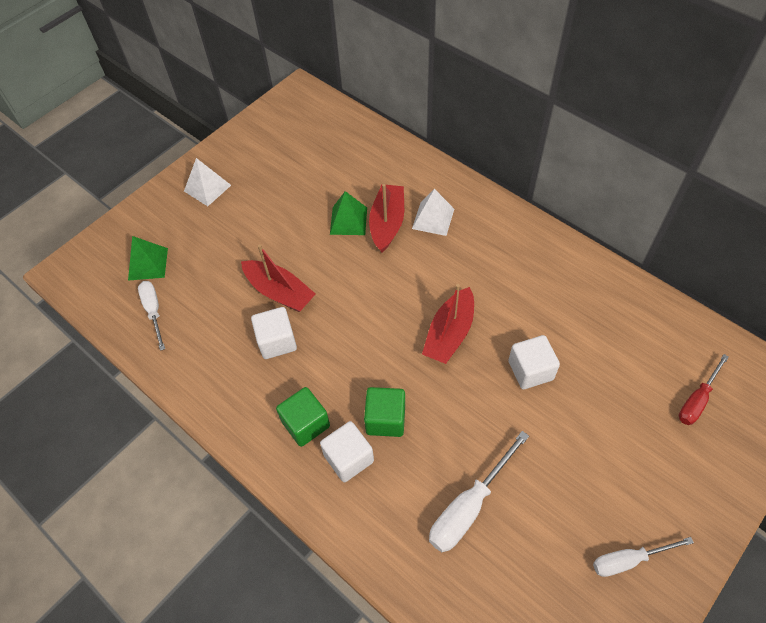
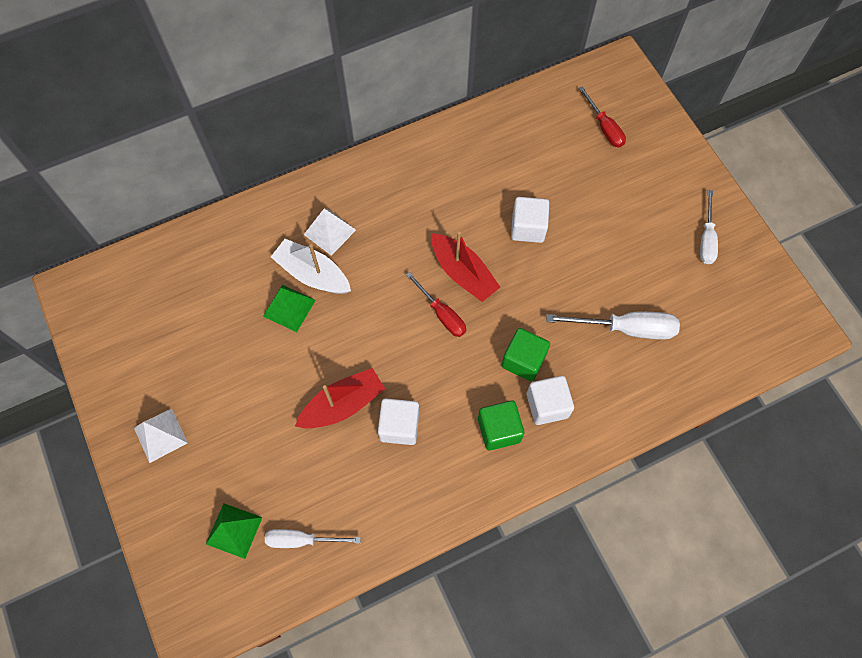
camera: 70 degrees left, 10 degrees up
red boat [369,184,404,252] -> white boat [271,239,351,294]
white screwdriver [429,431,529,552] -> white screwdriver turned 60 degrees counterclockwise [546,312,680,340]
none -> red screwdriver [406,272,466,337]

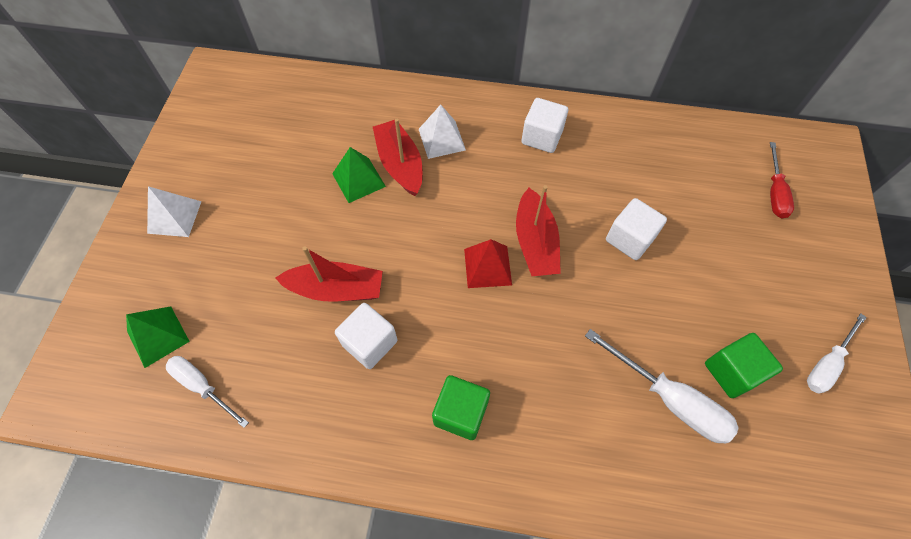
camera: 35 degrees right, 5 degrees down
white boat [271,239,351,294] -> red boat [373,119,423,196]
red screwdriver [406,272,466,337] -> red pyramid [464,239,512,288]
green cube [502,328,550,381] -> green cube moved to [705,333,783,398]
white cube [527,376,574,425] -> white cube moved to [521,98,568,153]

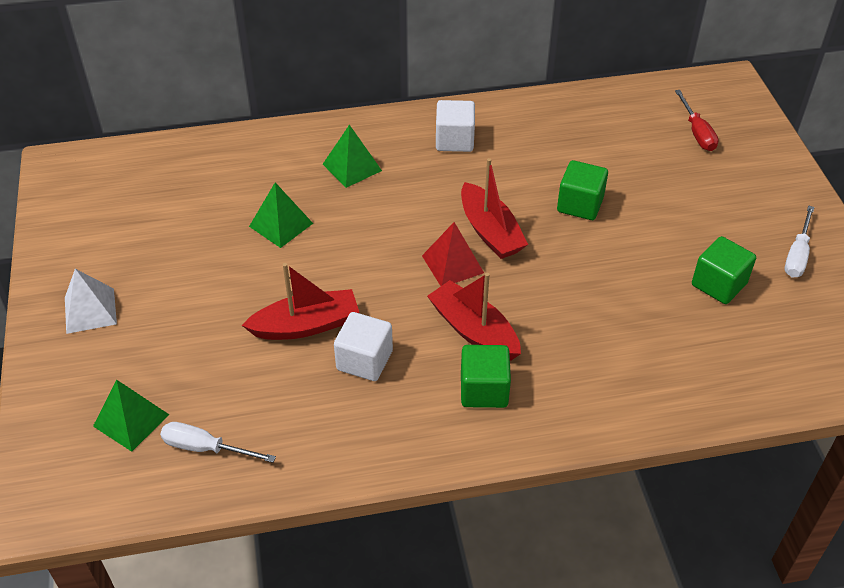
camera: 20 degrees left, 15 degrees down
red boat [373,119,423,196] -> red boat moved to [427,273,521,361]
white pyramid [419,105,466,159] -> green pyramid [323,125,382,188]
white screwdriver [585,329,739,444] -> none
white cube [606,198,667,260] -> green cube [557,160,608,220]

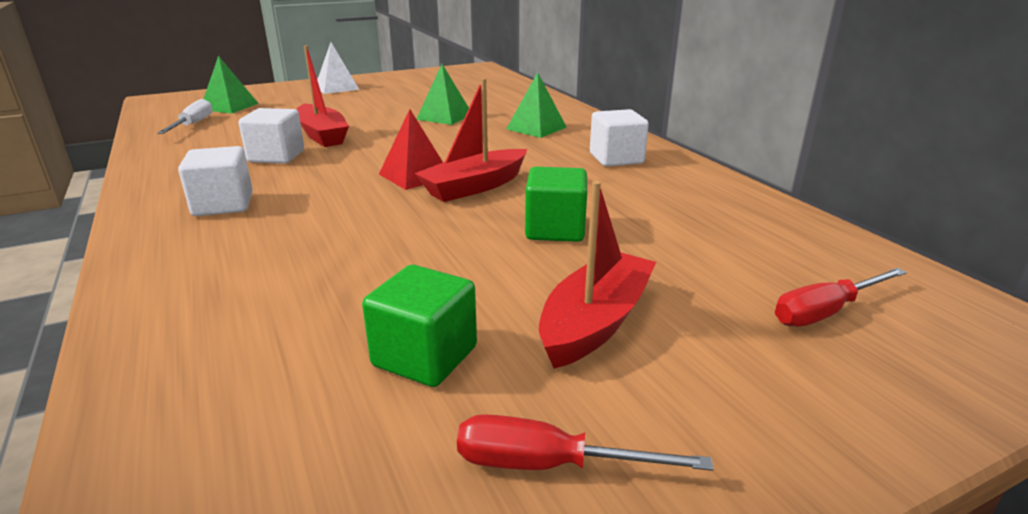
camera: 75 degrees right, 20 degrees down
red boat [427,273,521,361] -> red boat moved to [539,181,656,369]
green cube [461,345,511,408] -> white cube [178,146,253,216]
white screwdriver [784,205,814,278] -> red screwdriver [457,414,713,471]

